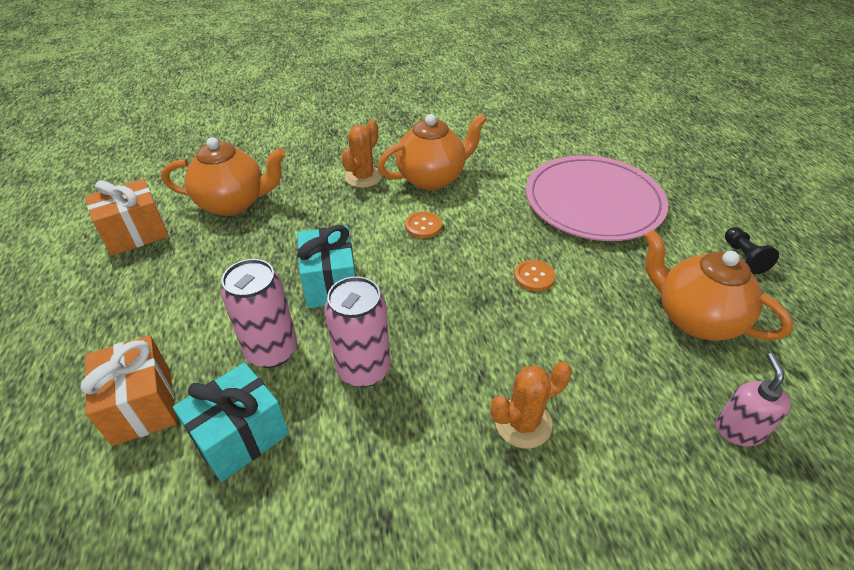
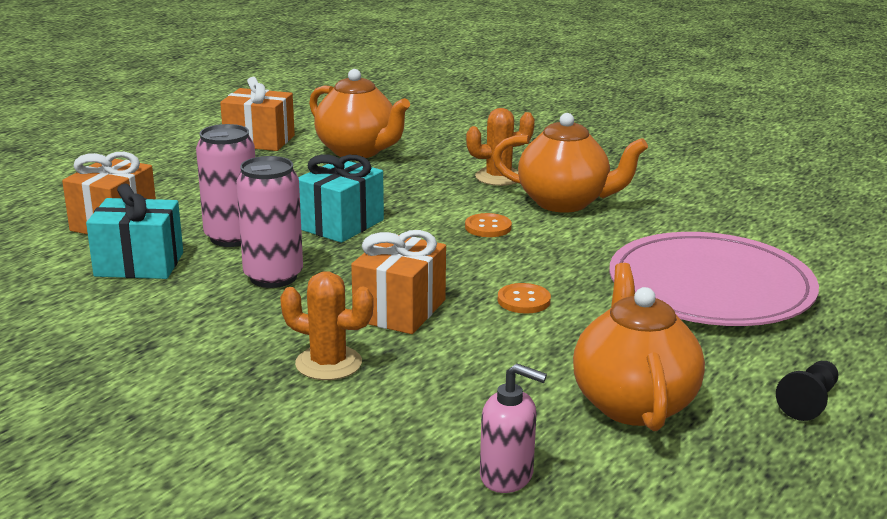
camera: 45 degrees right, 20 degrees down
pink soap dispenser [716,353,791,446] -> pink soap dispenser turned 60 degrees clockwise [480,363,547,493]
none -> orange gift [351,230,446,334]

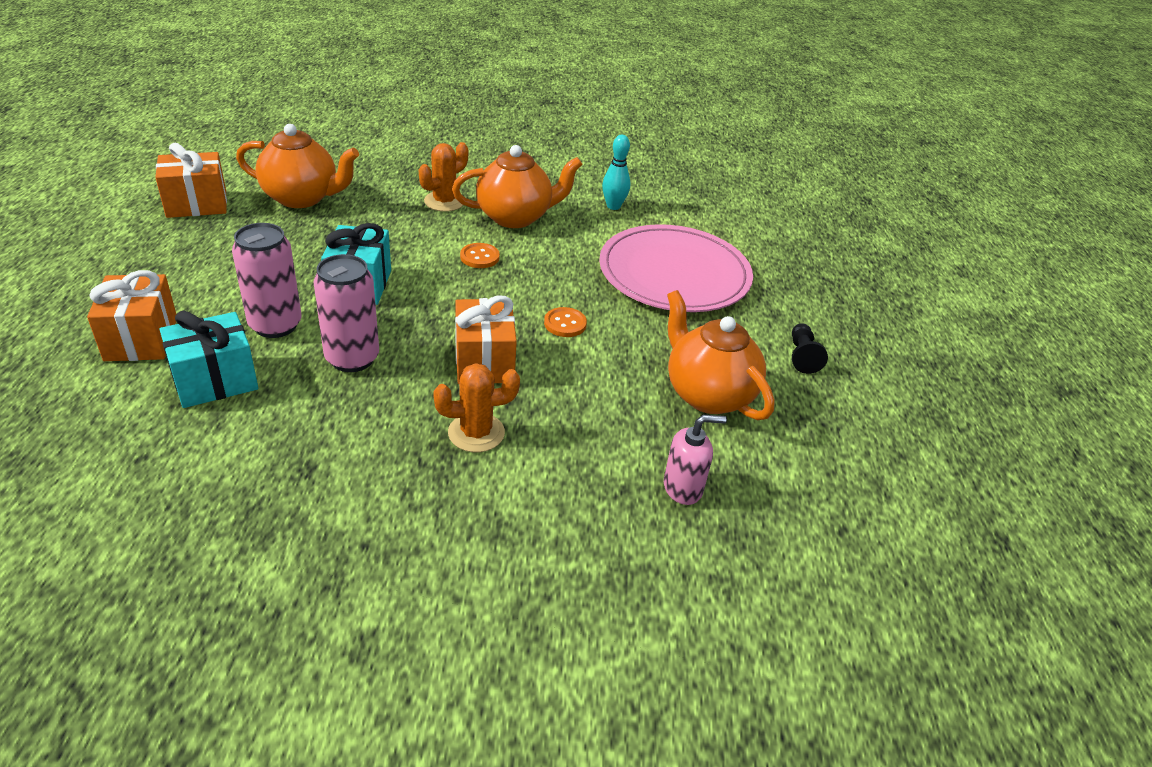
camera: 35 degrees left, 15 degrees up
none -> turquoise bowling pin [602,135,630,210]

